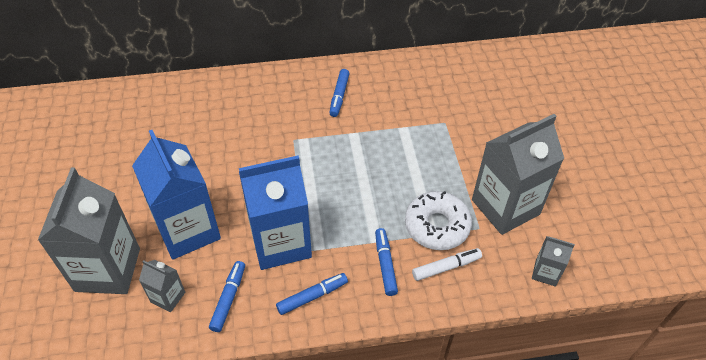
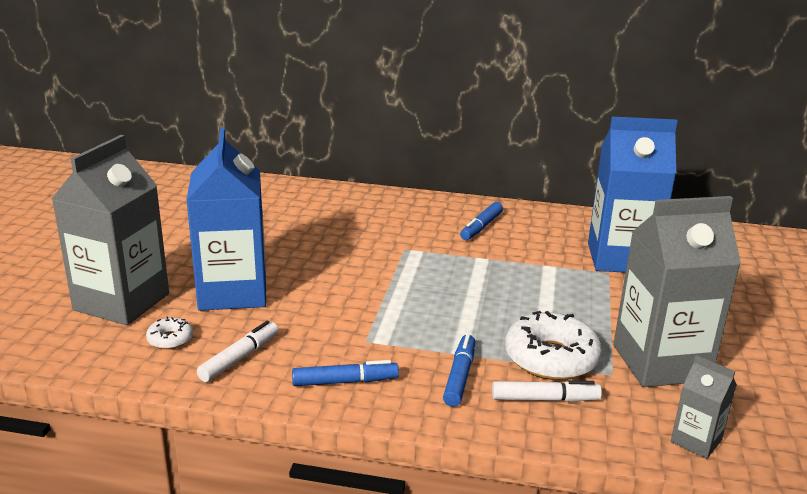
camera: 20 degrees right, 25 degrees down
grey carton [139,260,185,312] -> white donut [146,317,193,349]
blue marker [209,261,245,332] -> white marker [197,321,278,382]
blue carton [239,155,312,270] -> blue carton moved to [588,117,677,273]

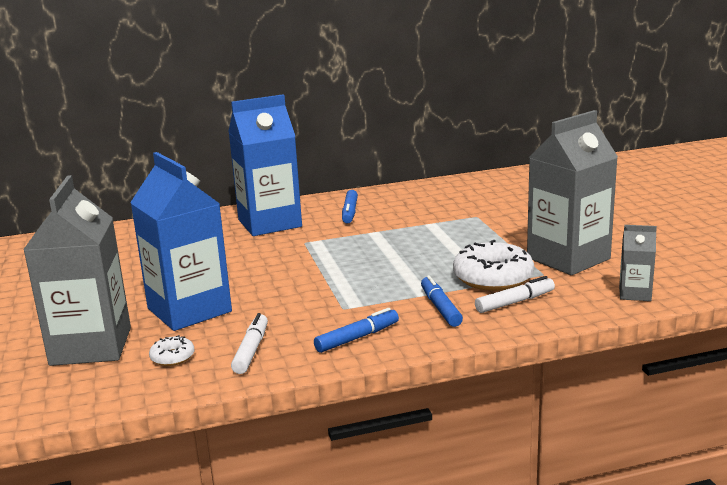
camera: 25 degrees left, 5 degrees down
blue carton [588,117,677,273] -> blue carton moved to [228,94,302,236]

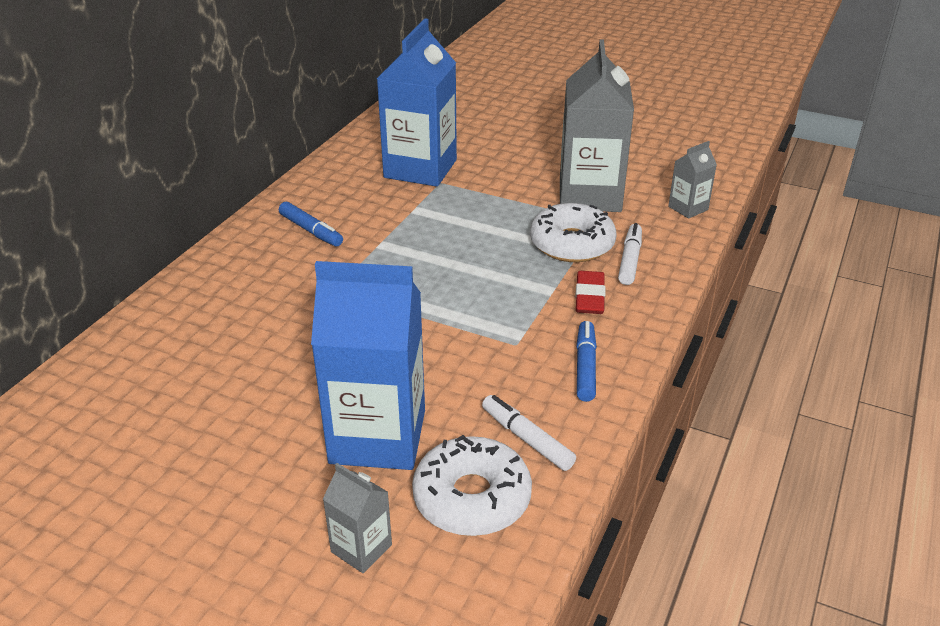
camera: 50 degrees left, 15 degrees up
grey carton [23,175,131,366] -> grey carton [323,463,392,573], size x0.46
white donut [149,335,194,366] -> white donut [412,435,532,536], size x2.07
blue carton [228,94,302,236] -> blue carton moved to [377,18,457,187]
blue marker [421,275,463,327] -> red eraser [575,271,605,314]

